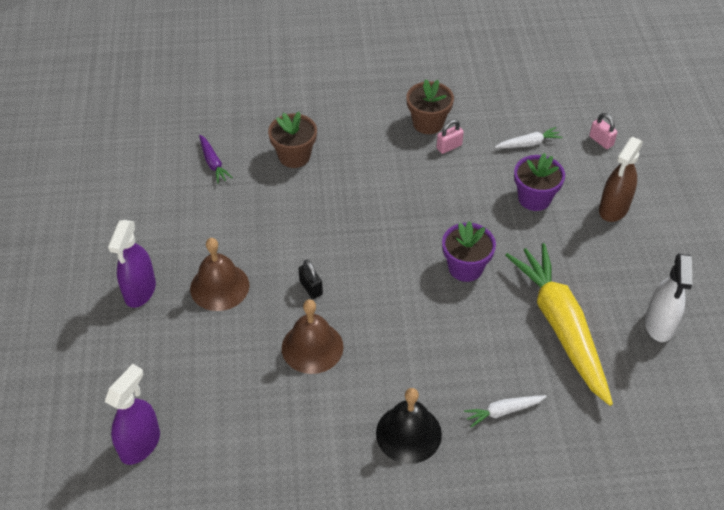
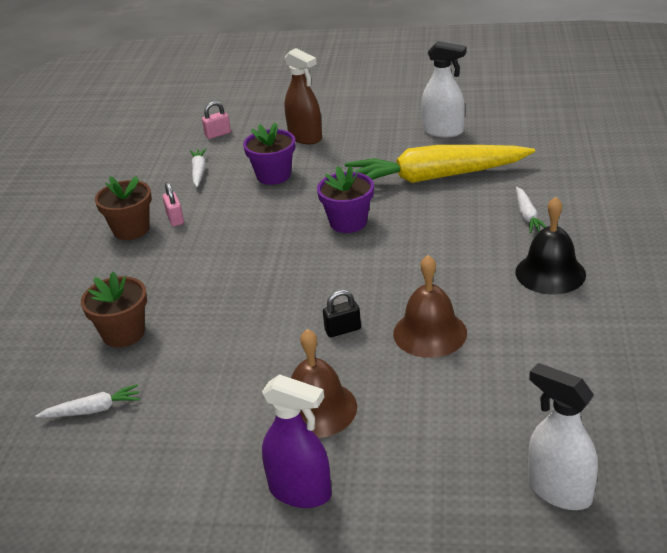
camera: 75 degrees left, 15 degrees down
purple spray bottle [105,364,160,465] -> white spray bottle [528,363,598,510]
purple carrot [199,135,233,184] -> white carrot [36,384,140,418]

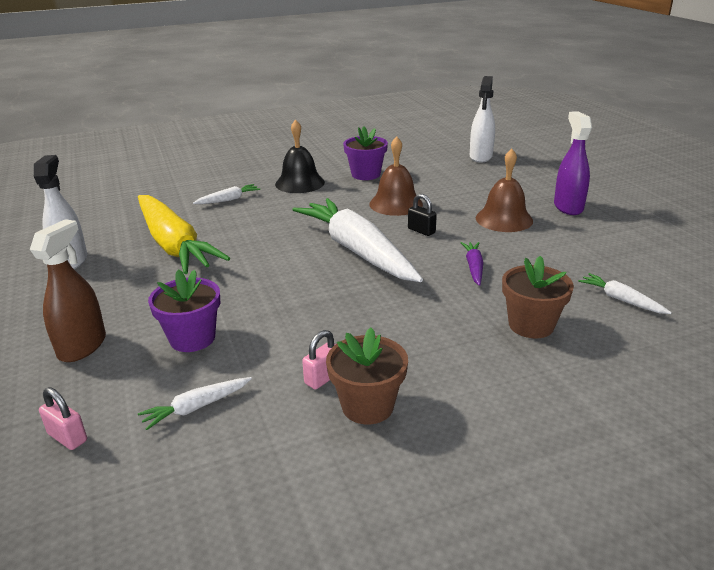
camera: 120 degrees left, 5 degrees down
purple flower pot [317,166,374,233] -> purple flower pot moved to [343,127,388,180]
none -> white carrot [292,198,423,282]
none -> purple carrot [461,242,484,286]

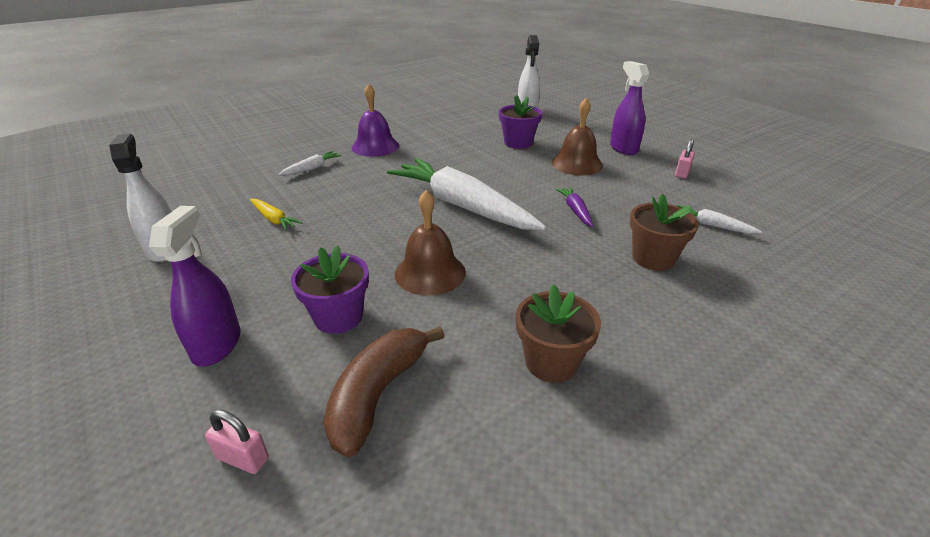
camera: 15 degrees left, 5 degrees up
brown spray bottle [30,219,106,362] -> purple spray bottle [149,206,241,367]
yellow carrot [138,195,230,274] -> yellow carrot [250,199,303,231], size x0.41
white carrot [138,377,252,430] -> brown banana [323,326,445,457]
black bell [275,119,325,193] -> purple bell [352,83,399,157]
pink padlock [302,330,336,389] -> pink padlock moved to [675,139,695,179]
purple flower pot [343,127,388,180] -> purple flower pot moved to [499,95,542,149]
brown bell [369,136,423,216] -> brown bell moved to [395,190,466,296]
black padlock [408,194,437,236] -> none

